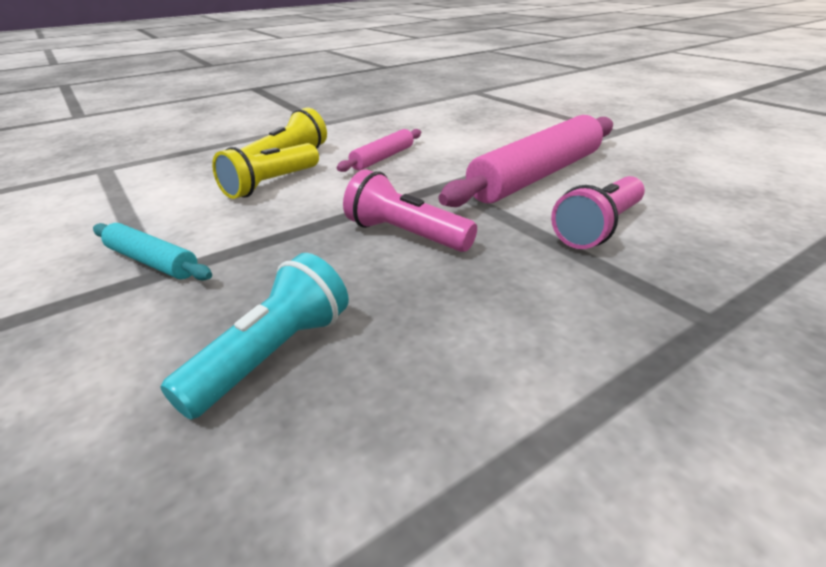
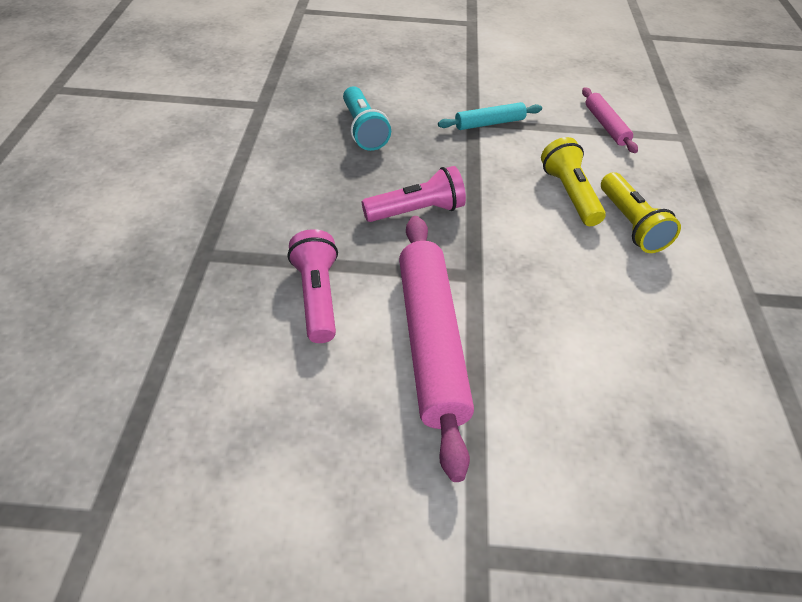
camera: 125 degrees right, 15 degrees up
pink rolling pin [337,129,421,172] -> pink rolling pin moved to [582,87,638,153]

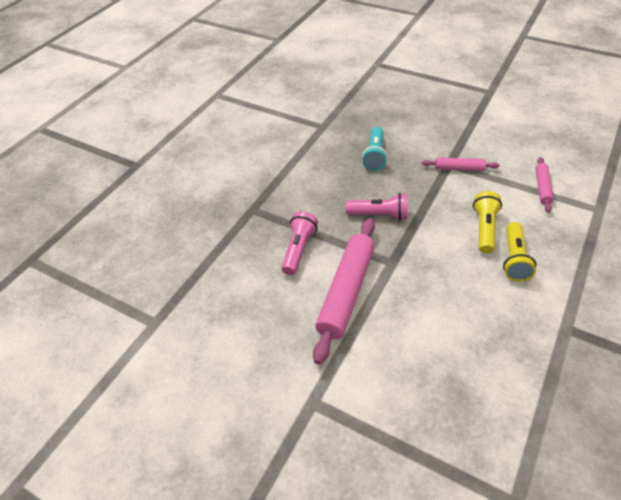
camera: 30 degrees right, 0 degrees up
turquoise rolling pin [438,102,542,130] -> pink rolling pin [422,157,500,171]

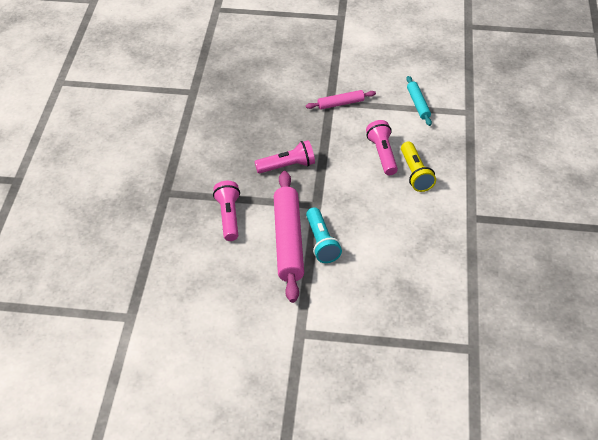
camera: 25 degrees left, 0 degrees up
turquoise flashlight [362,127,387,171] -> turquoise flashlight moved to [306,207,342,263]
yellow flashlight [473,191,502,253] -> pink flashlight [366,120,398,175]
pink rolling pin [535,157,554,212] -> turquoise rolling pin [406,76,432,126]

